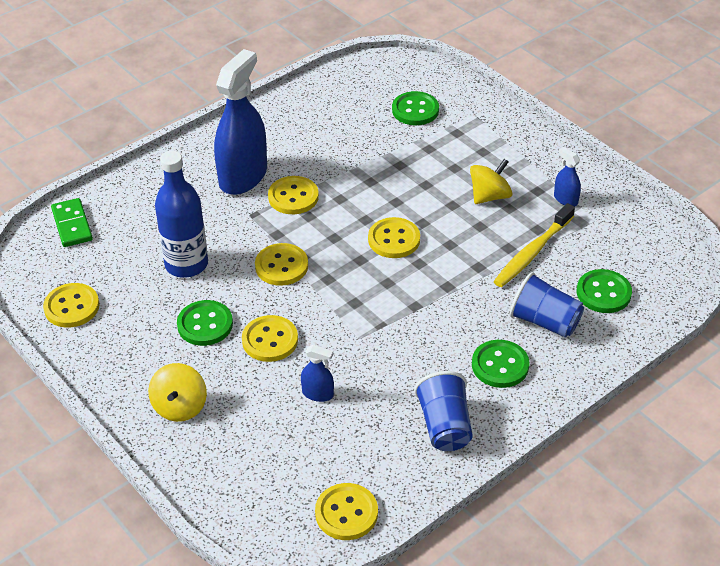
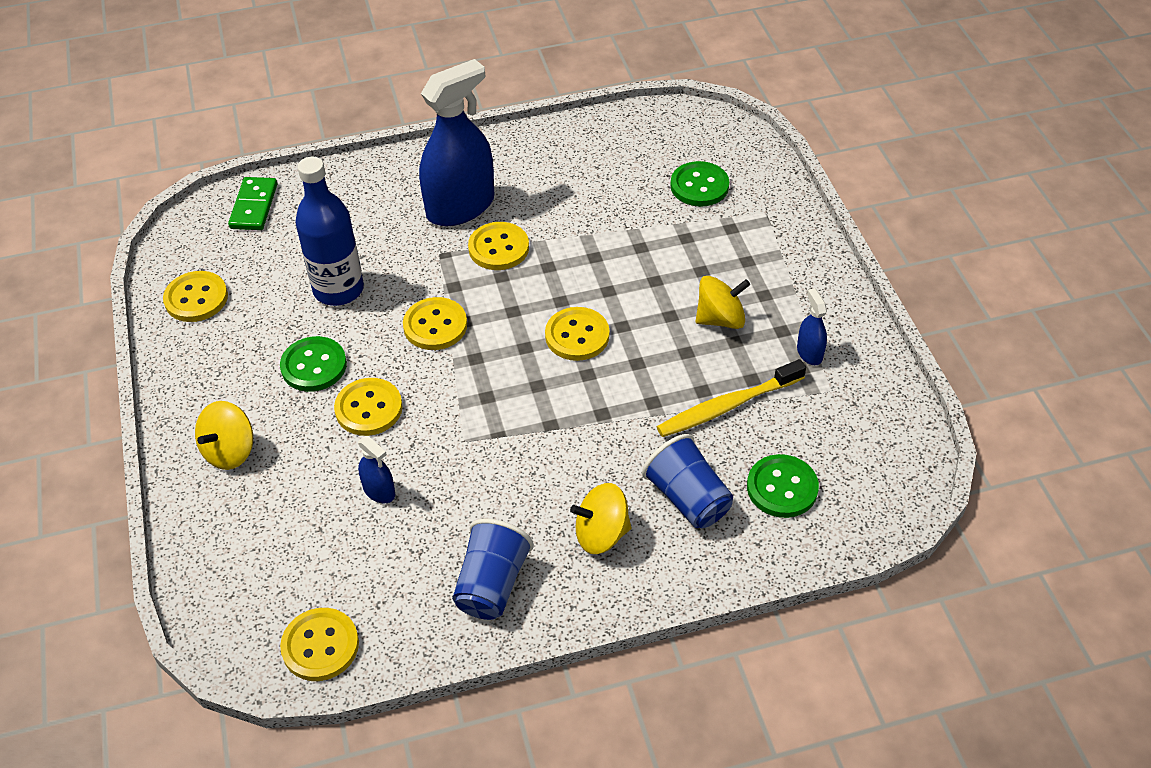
camera: 25 degrees right, 5 degrees up
green button [472,340,529,388] -> yellow spinning top [570,483,631,554]

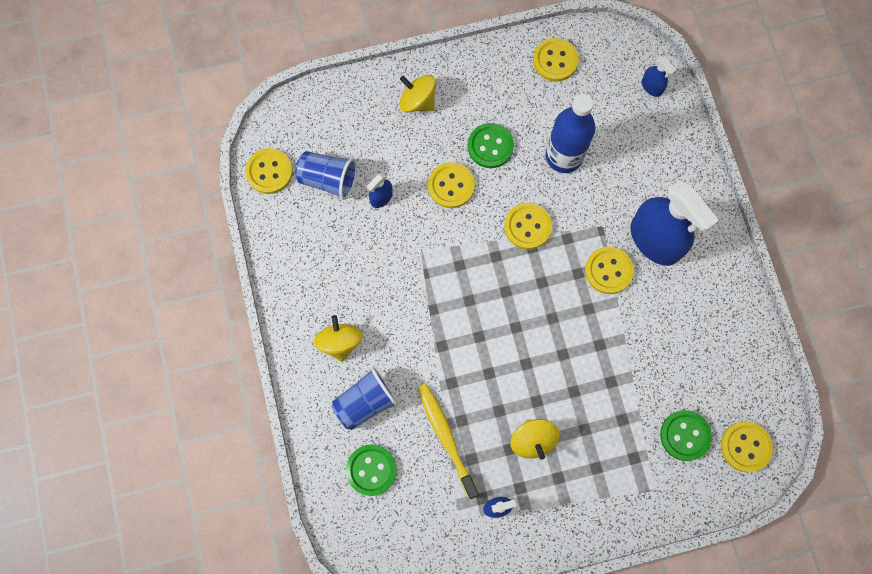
camera: 90 degrees right, 25 degrees up
green domino [228,177,277,230] -> blue spray bottle [642,56,676,97]
blue cup [452,519,534,620] -> blue cup moved to [295,151,357,200]
yellow button [545,307,609,361] -> yellow button moved to [721,421,773,472]

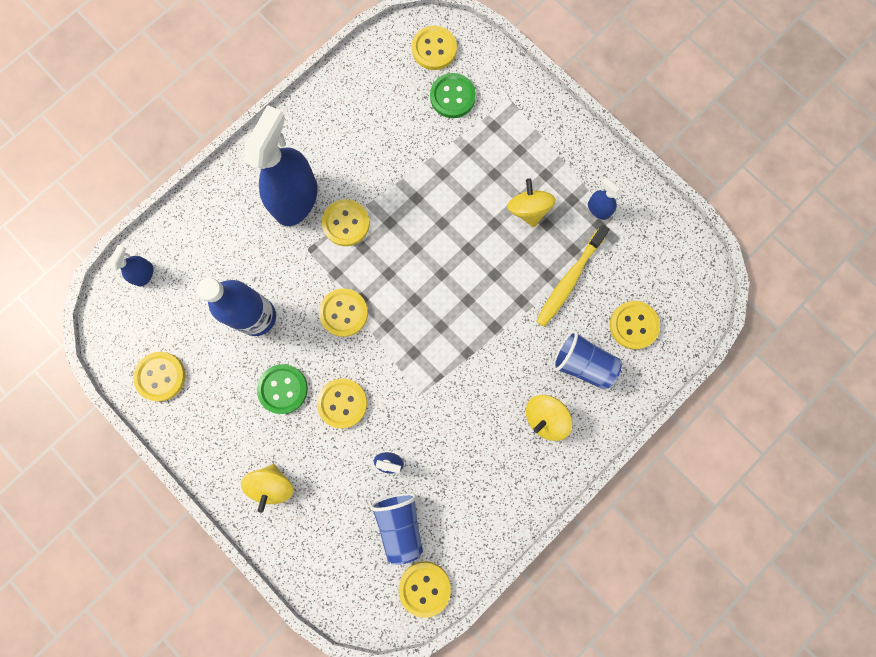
camera: 120 degrees left, 5 degrees up
green button [346,444,397,496] -> yellow button [610,301,660,350]
yellow spinning top [511,419,560,460] -> yellow spinning top turned 60 degrees counterclockwise [507,179,556,227]

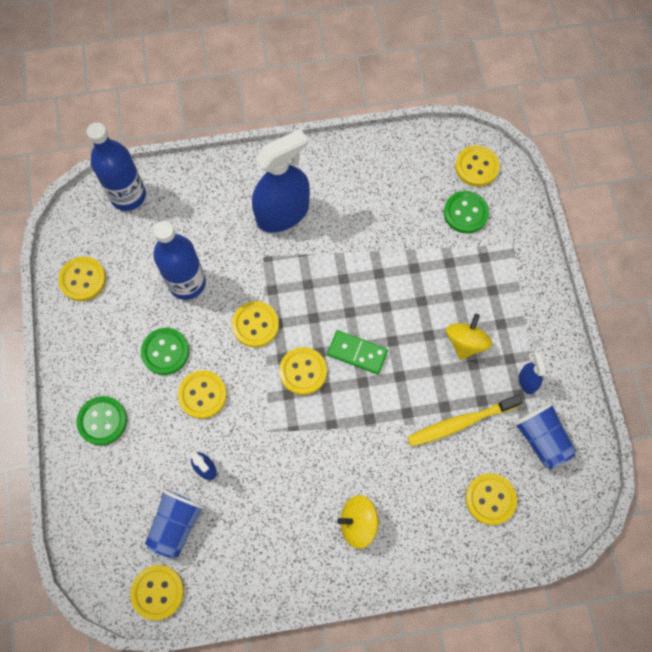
camera: 35 degrees right, 10 degrees down
blue spray bottle [109,245,153,287] -> blue bottle [86,122,146,211]
yellow spinning top [241,464,293,513] -> green button [76,396,127,446]
yellow button [322,199,370,246] -> yellow button moved to [279,347,327,395]
blue cup [553,330,622,390] -> blue cup moved to [513,402,576,469]
none -> green domino [327,330,388,374]

